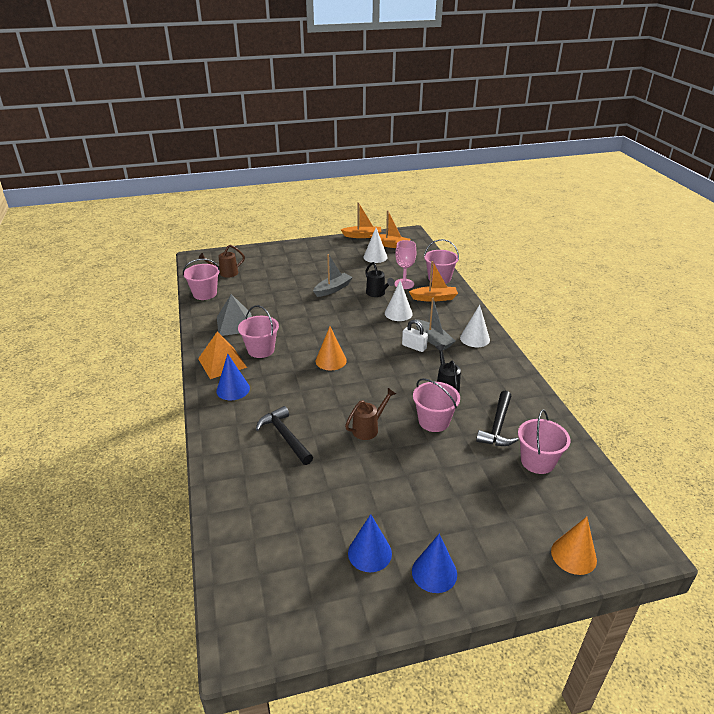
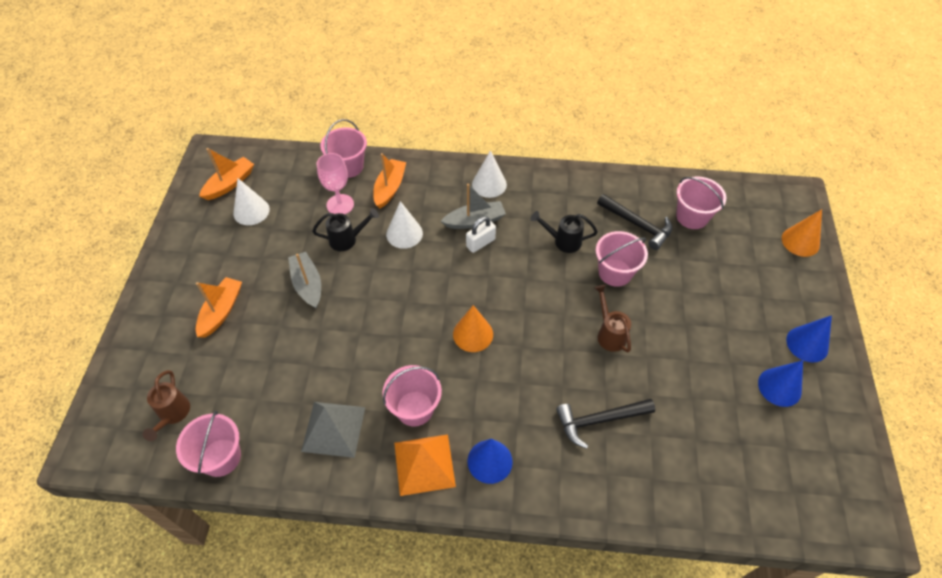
camera: 70 degrees left, 20 degrees up
orange boat [341,202,381,238] -> orange boat moved to [196,277,242,338]

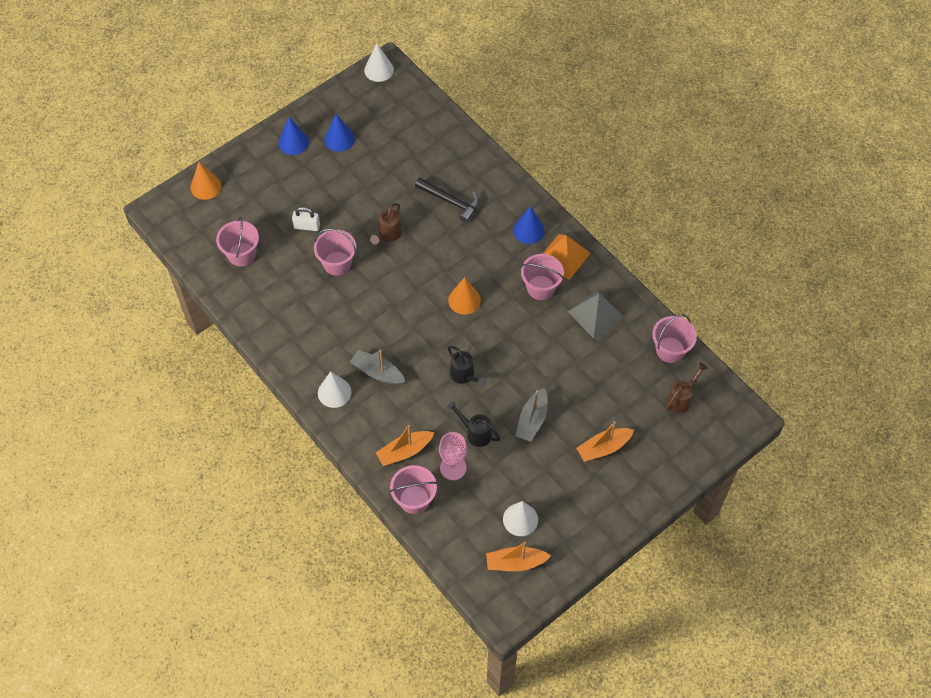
camera: 135 degrees left, 5 degrees up
white cone [386,201,423,249] -> white cone moved to [364,43,394,82]
white padlock [466,216,496,253] -> white padlock moved to [292,207,320,231]
black watering can [531,211,598,253] -> black watering can moved to [448,346,487,388]
black hammer [597,194,672,250] -> none

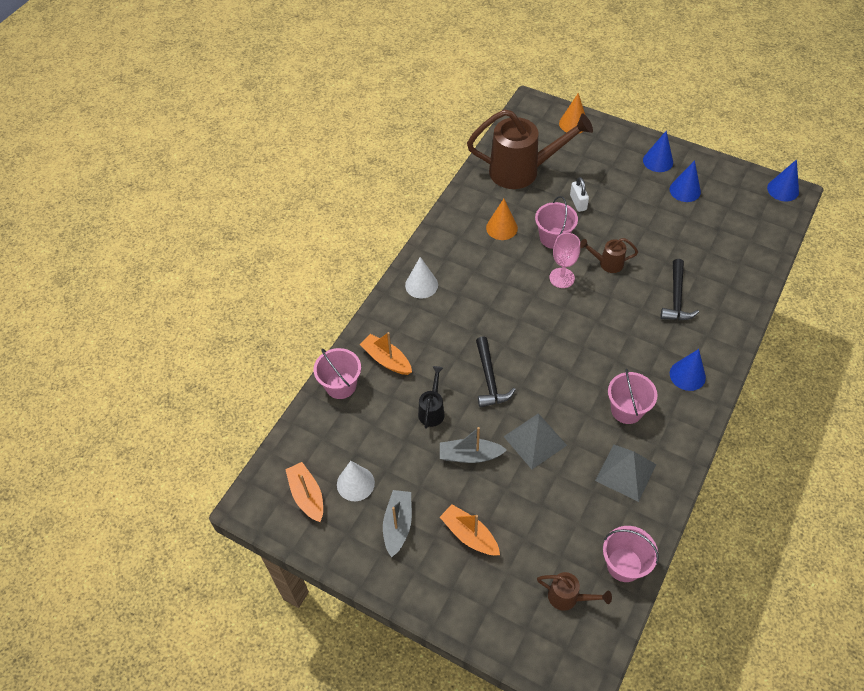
camera: 70 degrees right, 5 degrees down
pink bucket [216,217,259,267] -> brown watering can [467,109,593,189]
grey boat [350,350,405,385] -> grey boat moved to [383,490,412,557]
white cone [364,43,394,82] -> blue cone [767,159,799,202]
pink goblet [439,432,467,480] -> pink goblet moved to [549,233,580,288]
orange cone [448,277,481,314] -> orange cone moved to [486,199,518,240]
black watering can [448,346,487,388] -> black hammer [476,336,516,407]
orange pyramid [543,234,591,280] -> none
none -> grey pyramid [503,413,567,469]

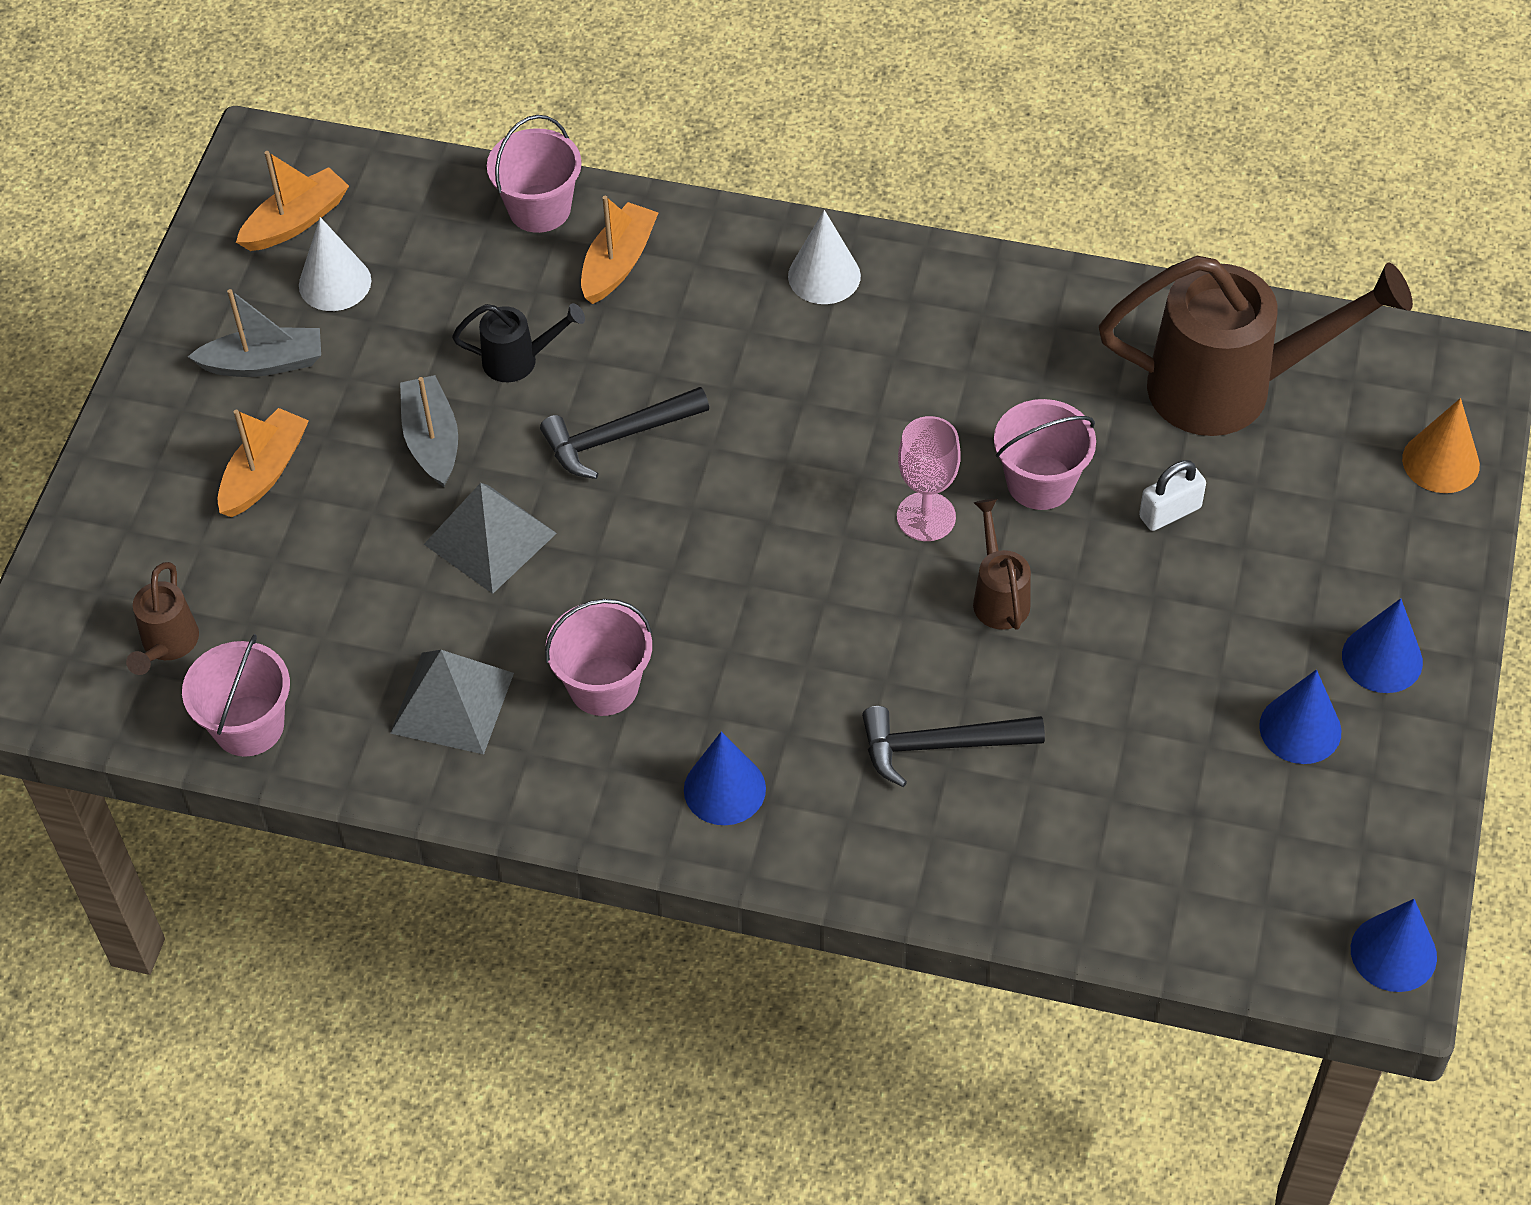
camera: 75 degrees right, 0 degrees up
brown watering can [467,109,593,189] -> brown watering can turned 75 degrees counterclockwise [1099,256,1413,436]
orange cone [486,199,518,240] -> none

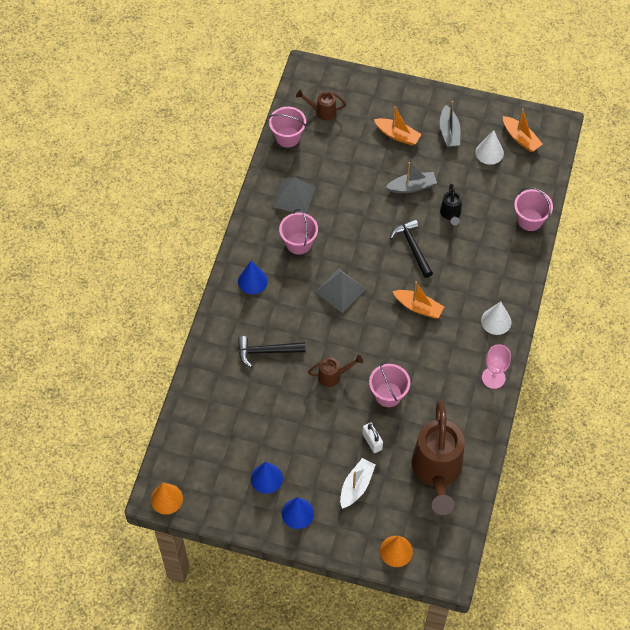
camera: 90 degrees right, 5 degrees up
grey pyramid [424,483,557,594] -> grey pyramid moved to [315,269,366,313]
orange boat [581,196,658,304] -> orange boat moved to [393,281,444,318]
black hammer [862,706,1045,787] -> black hammer turned 90 degrees counterclockwise [238,336,305,367]
pink goblet [897,416,961,541] -> pink goblet moved to [482,344,511,389]
blue cone [1351,899,1437,992] -> orange cone [151,483,183,514]
none -> white boat [340,458,375,509]

